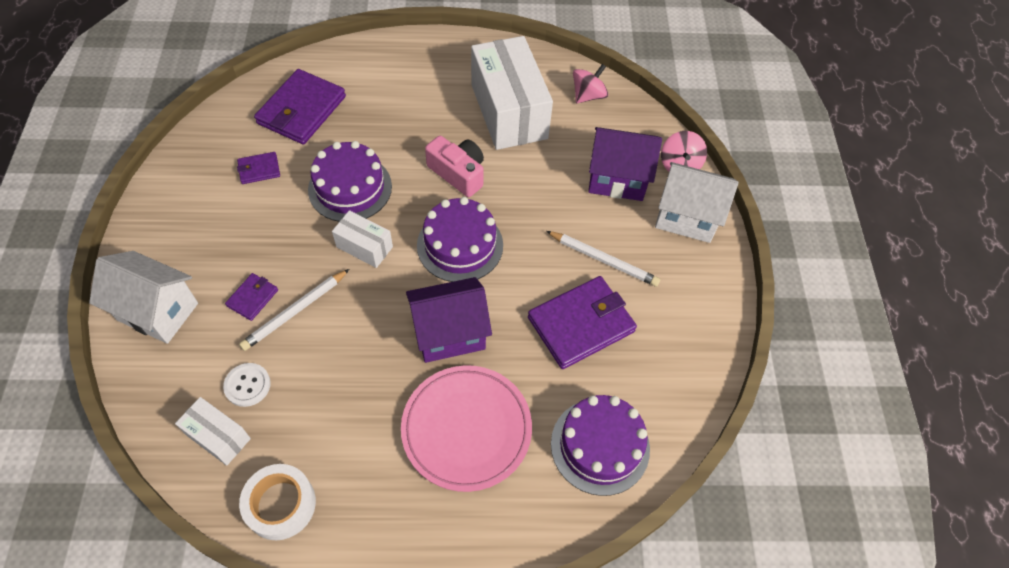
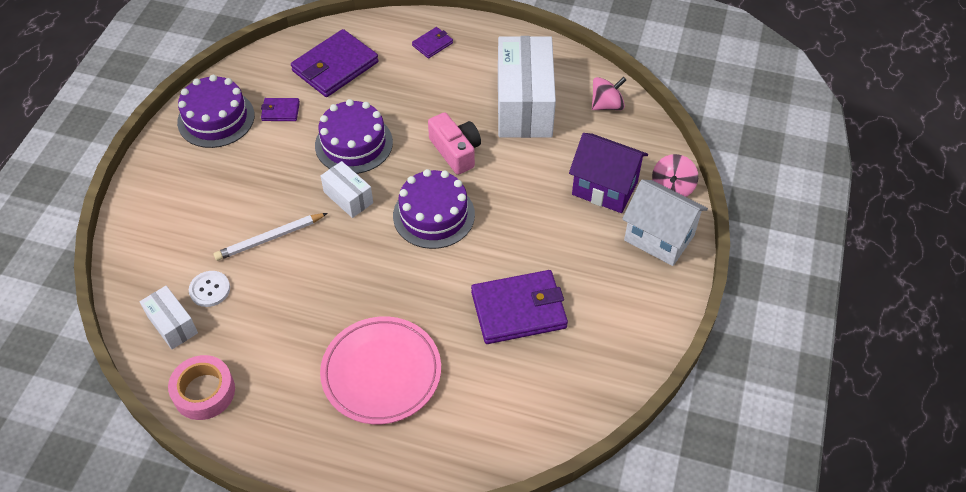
camera: 20 degrees right, 5 degrees down
white house [89,251,198,344] -> none
purple wallet [225,273,278,321] -> purple wallet moved to [412,27,453,58]
white tape [239,464,316,540] -> pink tape [168,355,235,420]
purple house [406,277,492,363] -> none
white pencil [546,231,660,287] -> none
purple cake [551,395,650,496] -> purple cake moved to [177,75,255,148]

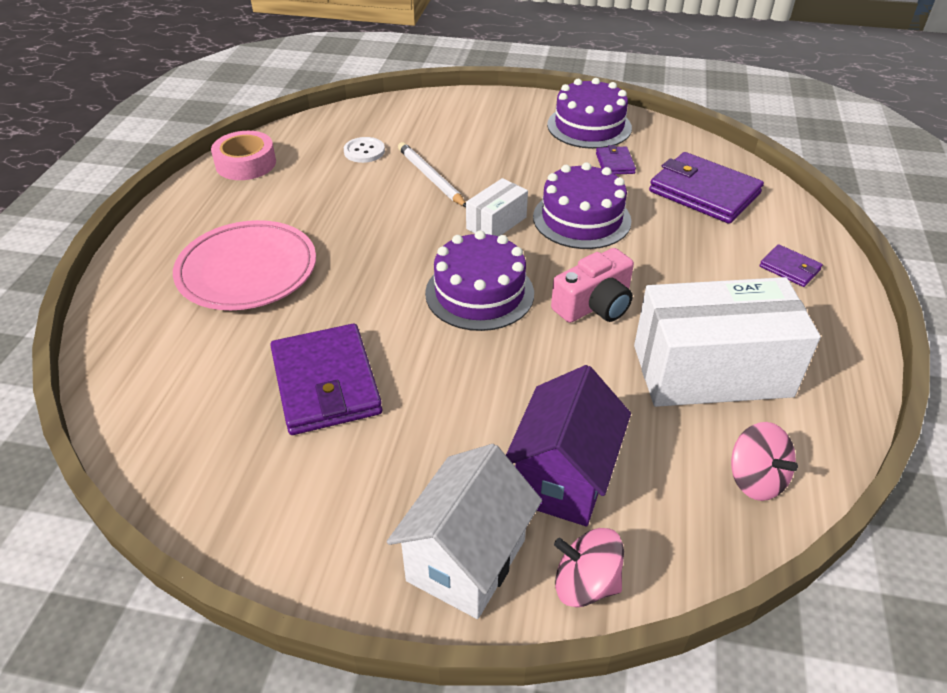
camera: 85 degrees right, 10 degrees down
white box [140,286,198,349] -> none

